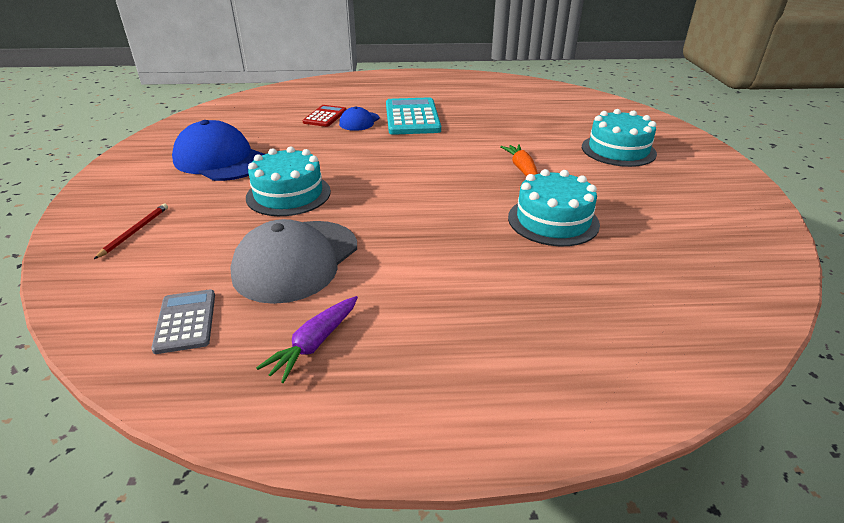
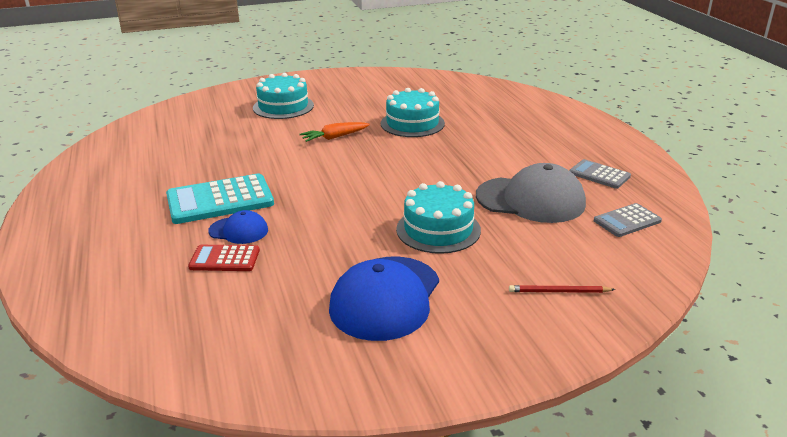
camera: 105 degrees left, 5 degrees down
purple carrot [256,296,358,383] -> grey calculator [569,159,631,189]

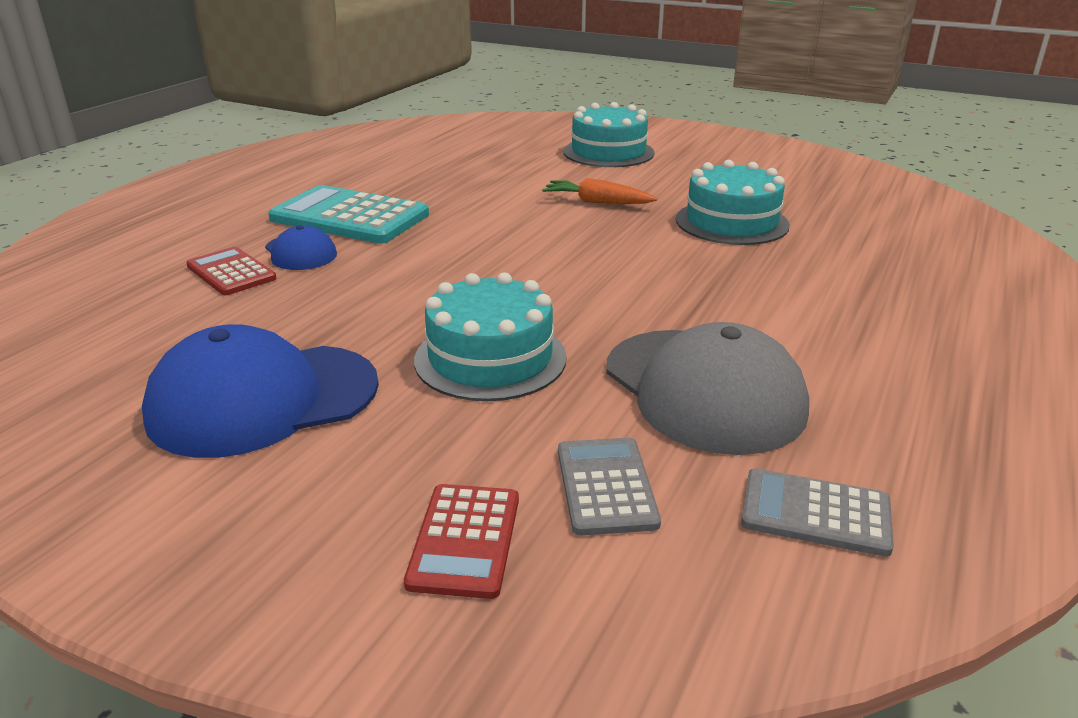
camera: 45 degrees right, 0 degrees up
red pencil [509,285,615,293] -> red calculator [404,484,519,599]
grey calculator [569,159,631,189] -> grey calculator moved to [558,438,661,536]

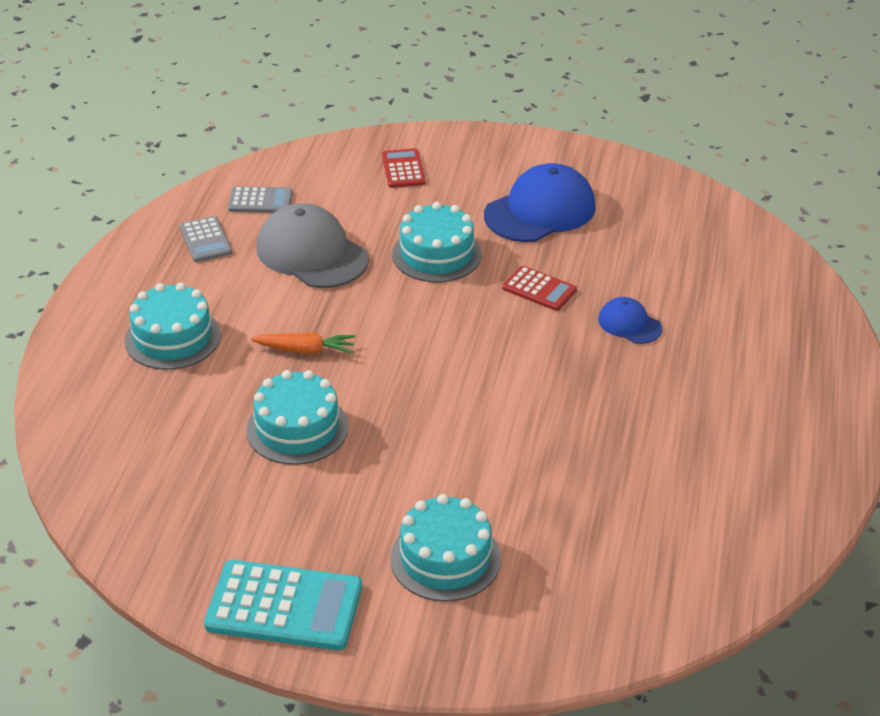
camera: 165 degrees right, 10 degrees up
red calculator [186,247,277,295] -> red calculator moved to [502,266,577,311]
turquoise calculator [268,185,429,244] -> turquoise calculator moved to [204,560,362,650]
orange carrot [542,178,657,204] -> orange carrot moved to [251,333,355,354]
grey calculator [558,438,661,536] -> grey calculator moved to [180,216,232,262]
none -> turquoise cake [125,282,221,370]

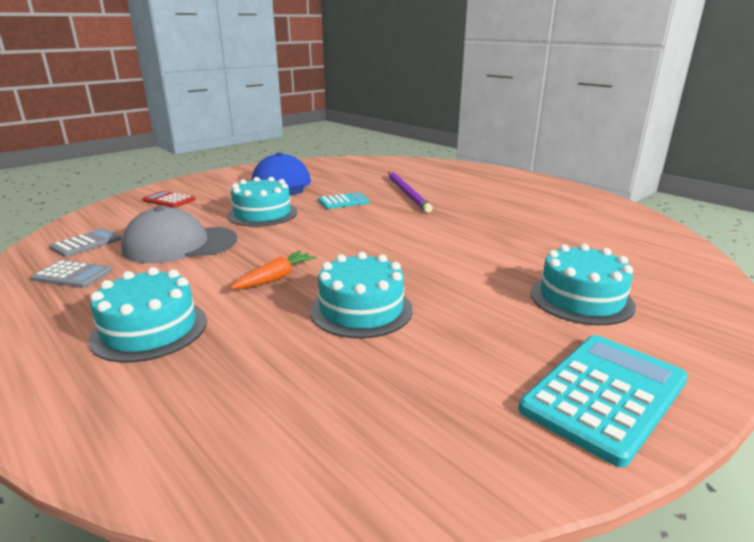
camera: 55 degrees left, 15 degrees down
red calculator [502,266,577,311] -> turquoise calculator [318,192,369,209]
blue cap [599,297,662,344] -> purple pencil [388,171,433,213]

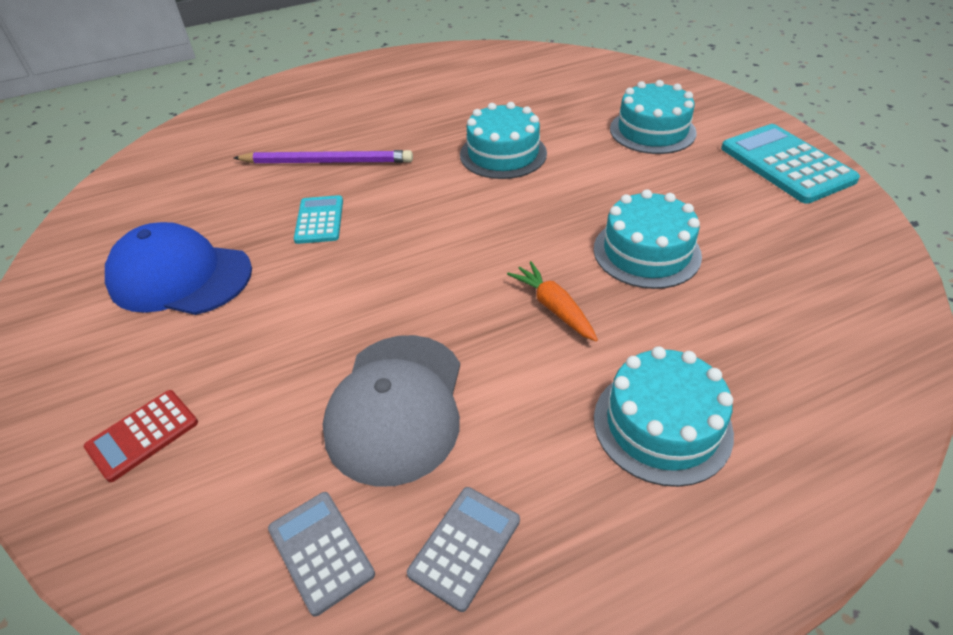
camera: 70 degrees left, 20 degrees up
turquoise cake [227,177,297,227] -> turquoise cake moved to [460,102,547,179]

